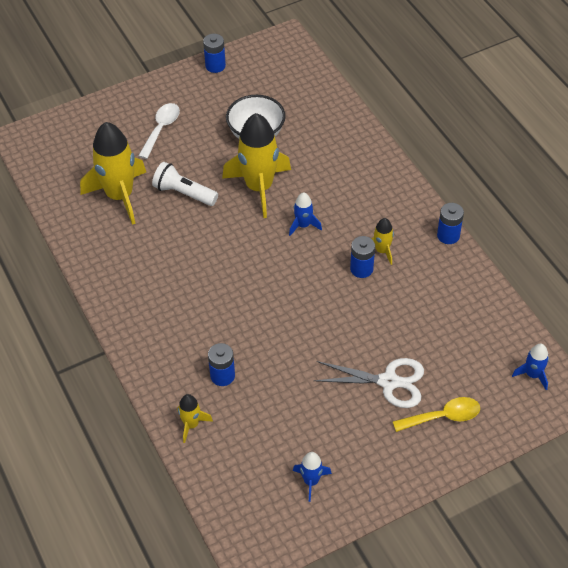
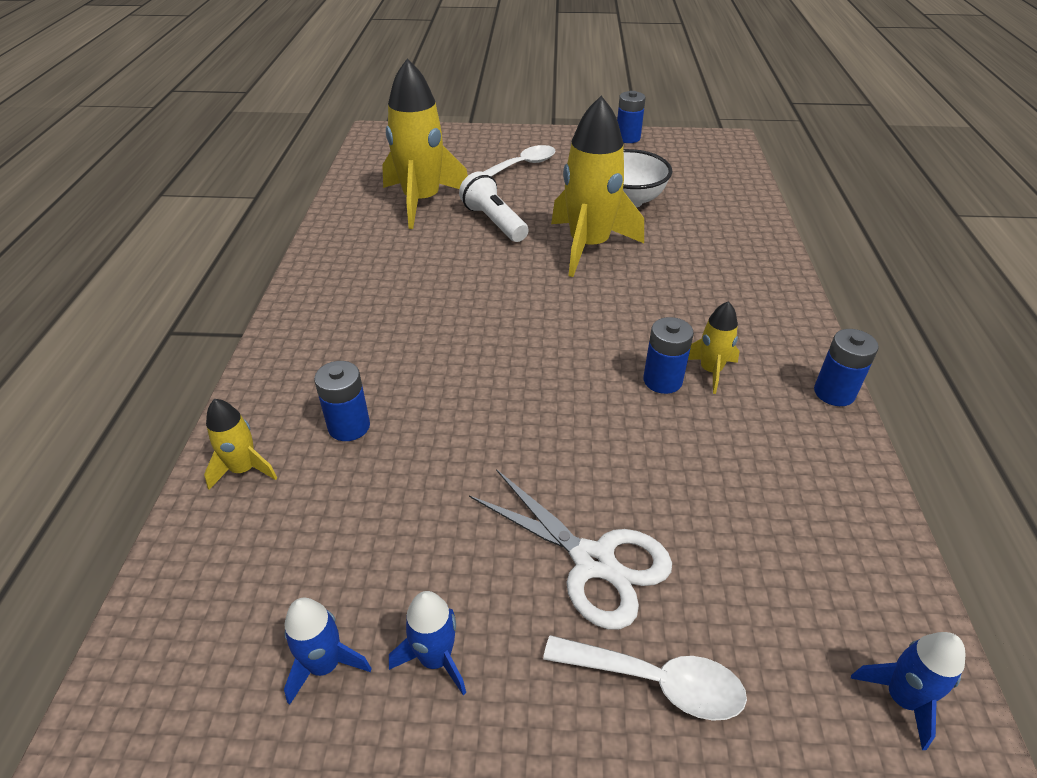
camera: 30 degrees right, 10 degrees down
blue rocket [289,192,322,236] -> blue rocket moved to [389,591,466,695]
yellow spoon [393,397,480,432] -> white spoon [543,635,747,721]

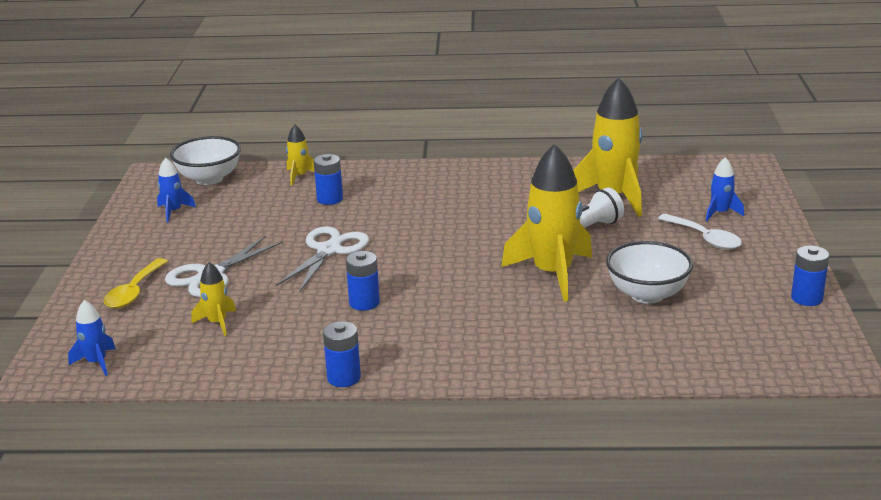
camera: 90 degrees right, 15 degrees down
blue rocket [389,591,466,695] -> blue rocket moved to [706,157,744,221]
white spoon [543,635,747,721] -> yellow spoon [103,258,168,308]
yellow rocket [688,301,739,394] -> yellow rocket moved to [191,262,236,336]
none -> white bowl [170,136,241,185]
none -> white scissors [275,226,369,293]

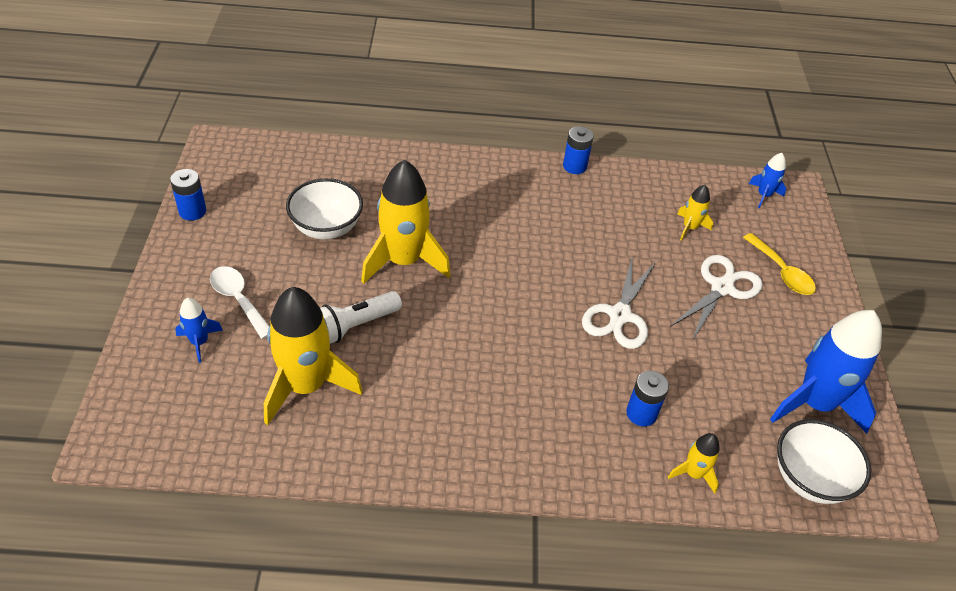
camera: 175 degrees right, 20 degrees up
yellow spoon [103,258,168,308] -> yellow spoon turned 135 degrees clockwise [743,233,816,295]
blue rocket [157,158,196,222] -> blue rocket [770,310,882,434], size x2.13
blue battery [346,251,380,311] -> none

